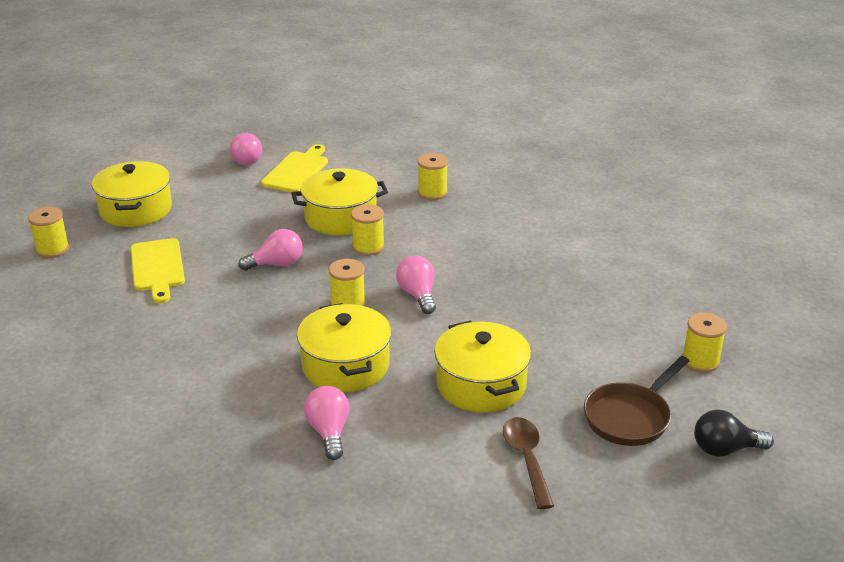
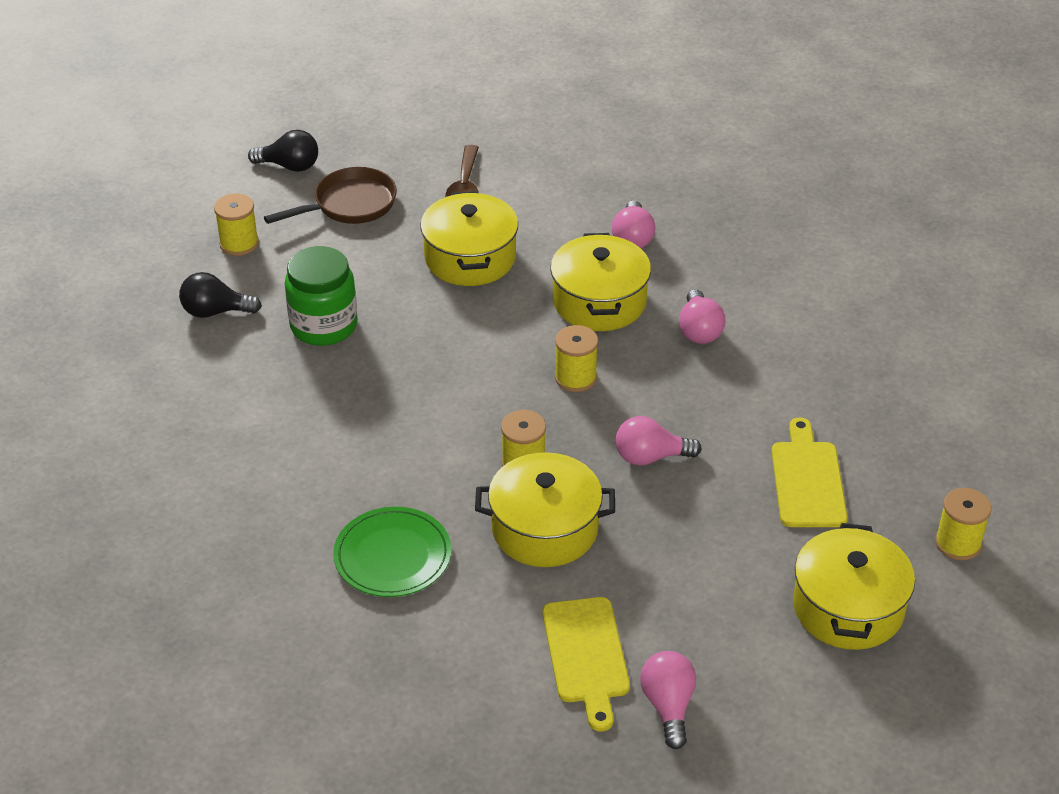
camera: 165 degrees left, 10 degrees up
yellow cutting board [261,144,328,192] -> yellow cutting board turned 45 degrees counterclockwise [542,597,630,731]
pink light bulb [396,255,436,314] -> pink light bulb moved to [679,289,725,344]
yellow spool [418,153,448,200] -> green plate [333,507,451,597]
none -> black light bulb [179,272,262,318]
none -> green jar [285,246,358,346]

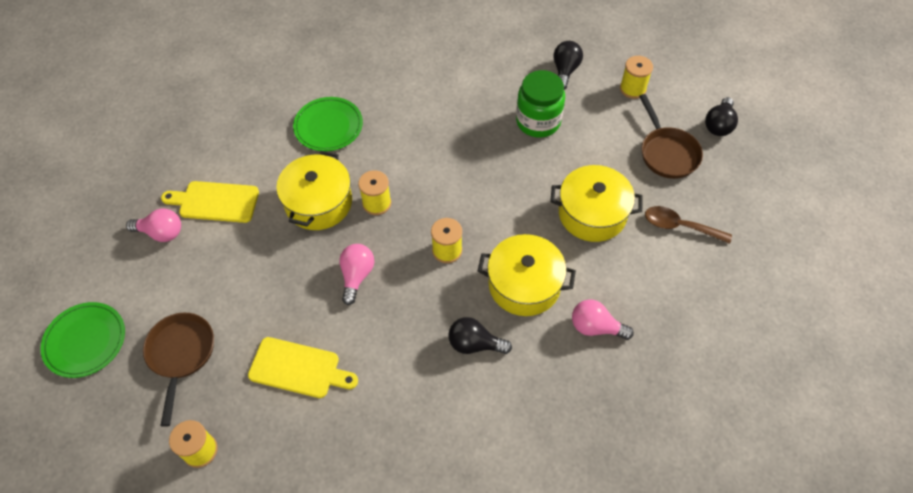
camera: 105 degrees right, 15 degrees up
pink light bulb [679,289,725,344] -> black light bulb [448,317,512,354]
yellow pot [793,523,915,650] -> brown pan [143,313,214,427]
none -> green plate [40,302,125,378]

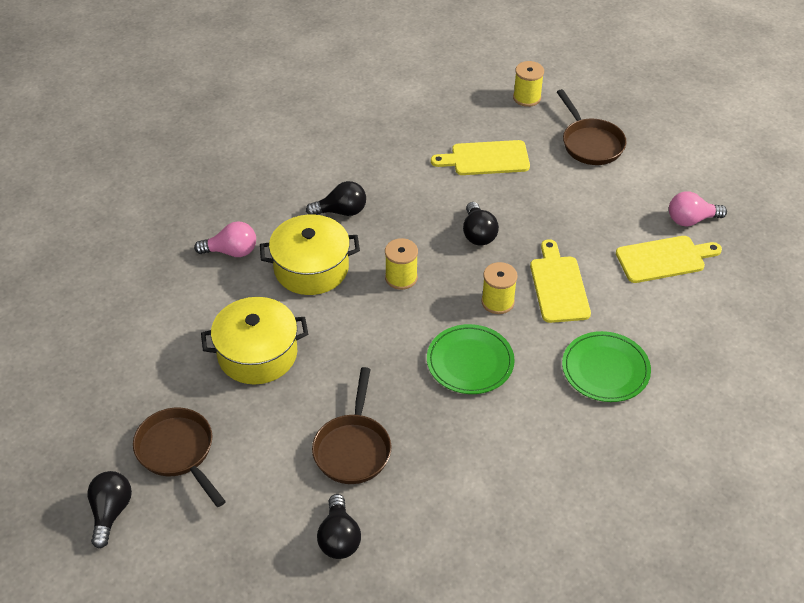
camera: 160 degrees right, 10 degrees down
green plate [40,302,125,378] -> green plate moved to [427,324,515,394]
yellow pot [276,151,352,230] -> yellow cutting board [530,239,591,323]
pink light bulb [339,244,374,305] -> black light bulb [463,202,499,246]
green jar [516,70,565,138] -> brown pan [312,367,391,484]
yellow spool [620,56,653,99] -> none
brown spoon [645,206,732,244] -> none

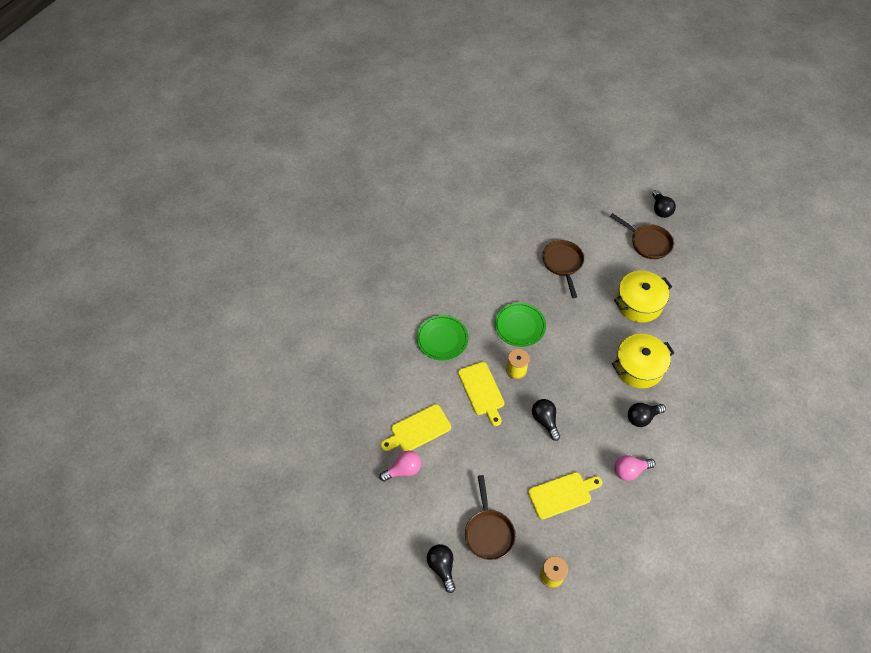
camera: 165 degrees right, 10 degrees up
pink light bulb [194,221,256,257] -> pink light bulb moved to [614,455,656,481]
black light bulb [317,494,361,559] -> black light bulb moved to [427,544,456,593]
yellow spool [385,238,418,290] -> none
brown pan [557,89,627,165] -> brown pan turned 150 degrees counterclockwise [465,475,515,560]

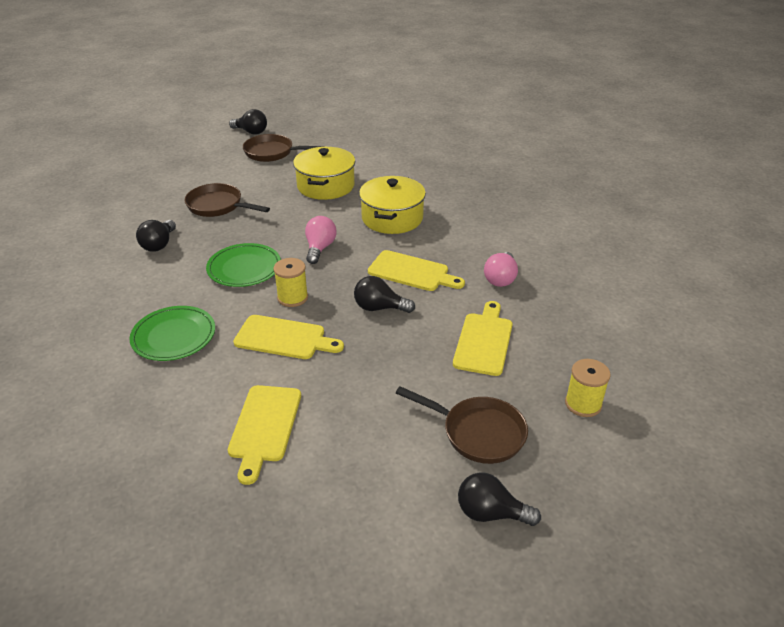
camera: 55 degrees left, 20 degrees down
pink light bulb [379,450,421,482] -> pink light bulb moved to [305,216,337,264]
brown pan [610,213,674,259] -> brown pan turned 150 degrees counterclockwise [243,134,325,162]
black light bulb [628,403,666,427] -> black light bulb moved to [136,220,176,251]
none -> yellow cutting board [368,250,465,291]

